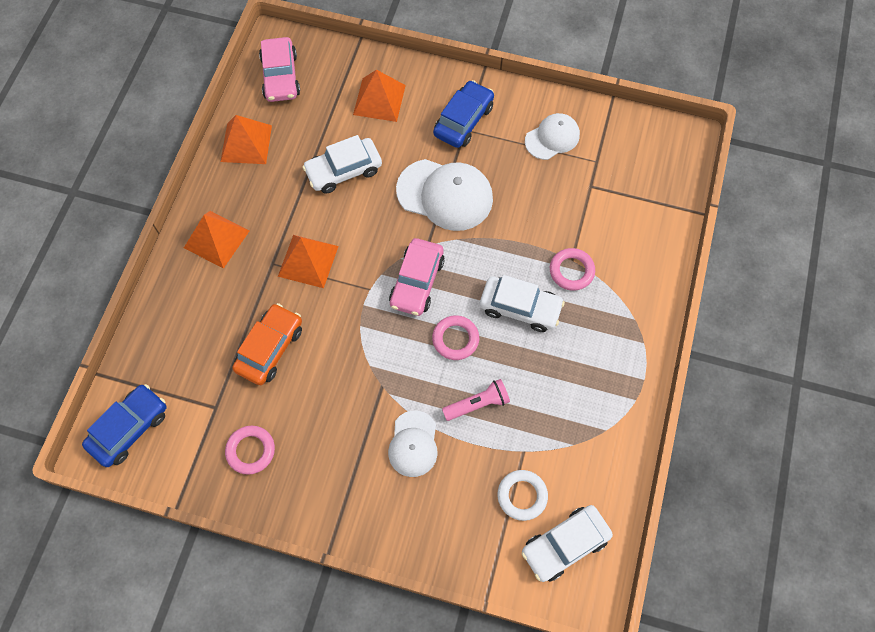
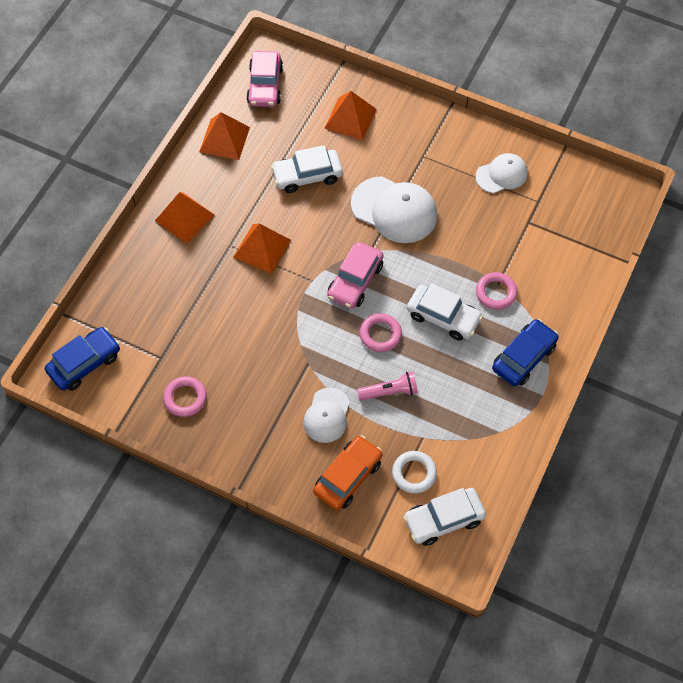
camera: 10 degrees right, 5 degrees down
orange car [232,303,302,385] -> orange car moved to [313,436,382,510]
blue car [433,80,494,148] -> blue car moved to [492,319,559,386]

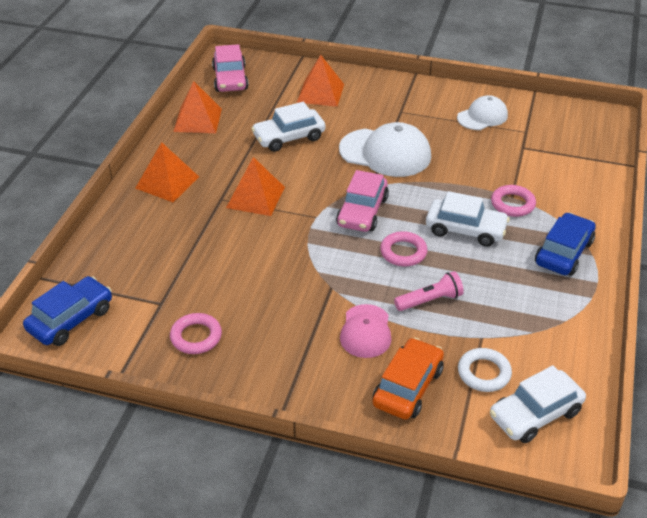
camera: 10 degrees left, 20 degrees down
white cap [303,387,350,443] -> pink cap [340,304,392,358]

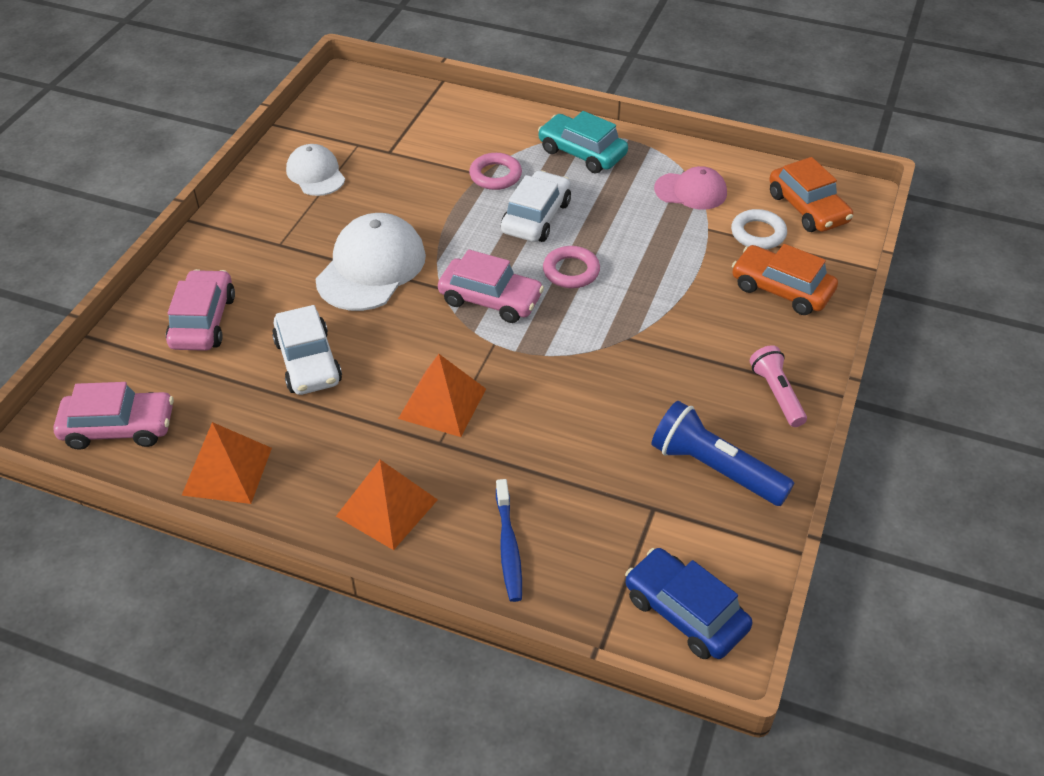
camera: 85 degrees left, 5 degrees up
pink ring [170,313,222,354] -> blue flashlight [652,401,794,506]
orange pyramid [297,55,344,107] -> pink car [166,269,235,351]
pink cap [340,304,392,358] -> pink cap moved to [654,166,727,210]
pink flashlight [394,271,464,311] -> pink flashlight moved to [750,345,807,427]
white car [490,365,586,443] -> orange car [769,157,853,232]
blue car [535,213,596,276] -> turquoise car [538,111,628,173]
none -> blue toothbrush [496,479,522,602]

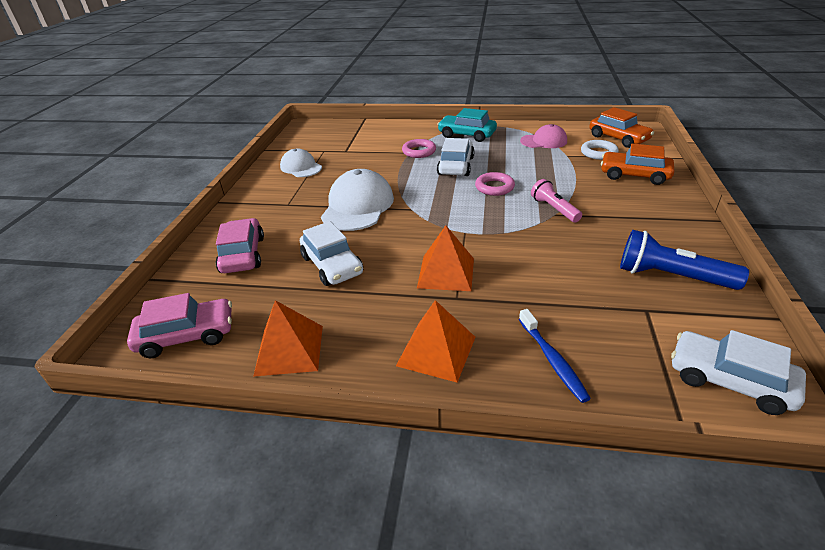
camera: 10 degrees left, 10 degrees down
pink car [438,249,544,323] -> none
blue car [625,548,753,659] -> white car [671,330,806,415]
pink flashlight [750,345,807,427] -> pink flashlight moved to [531,179,582,222]

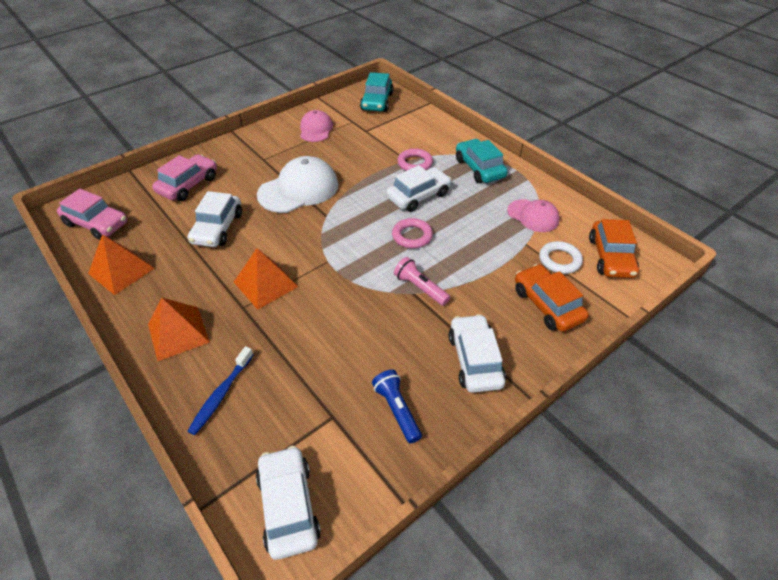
camera: 40 degrees right, 10 degrees up
white cap [280,148,322,177] -> pink cap [300,110,333,142]
pink flashlight [531,179,582,222] -> pink flashlight turned 60 degrees counterclockwise [394,257,450,306]
blue flashlight [620,230,749,290] -> blue flashlight [372,370,422,444], size x0.65
none -> turquoise car [360,72,394,112]
none -> white car [448,314,506,393]

